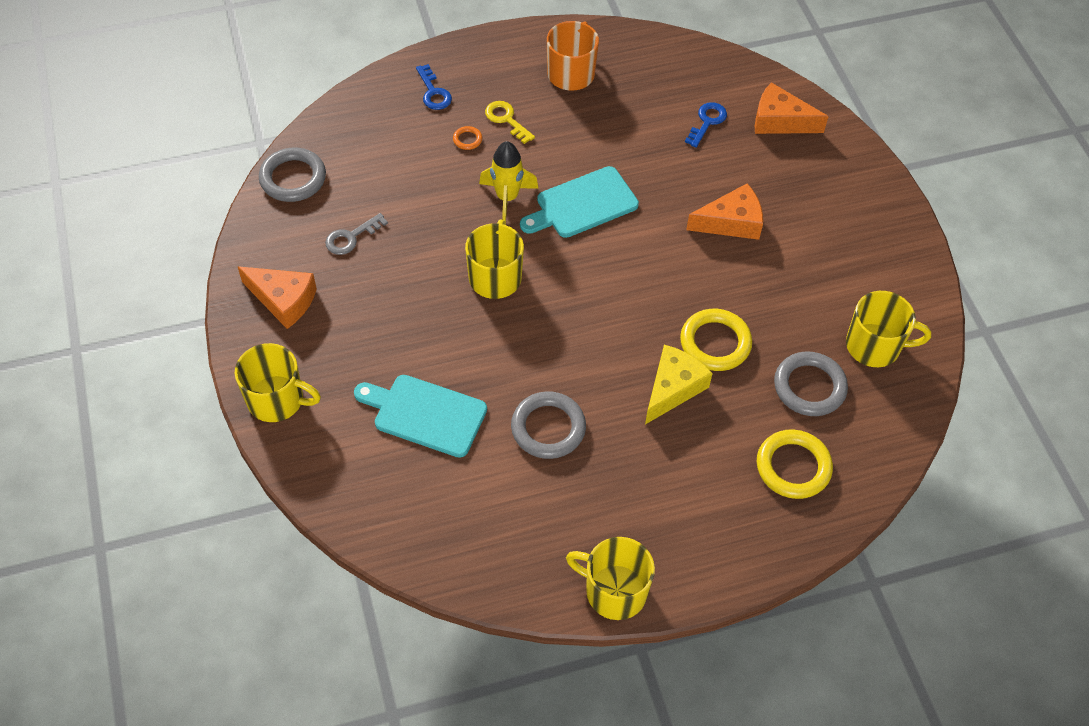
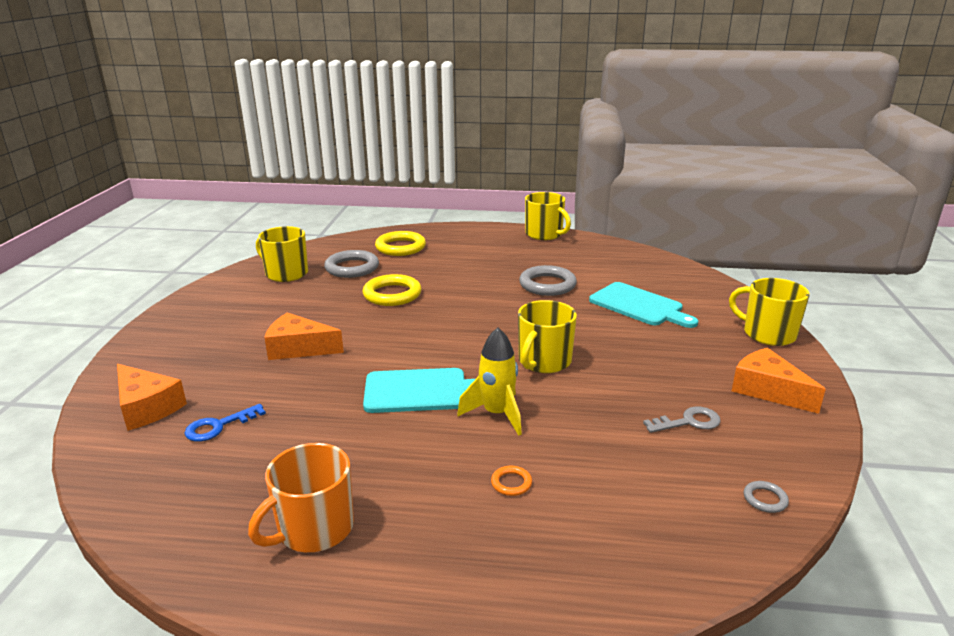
camera: 155 degrees left, 30 degrees down
grey ring [259,148,326,202] -> grey ring [744,481,789,513], size x0.45
blue key [416,64,452,110] -> none
yellow key [485,101,535,144] -> none
yellow cheese [645,345,713,424] -> none

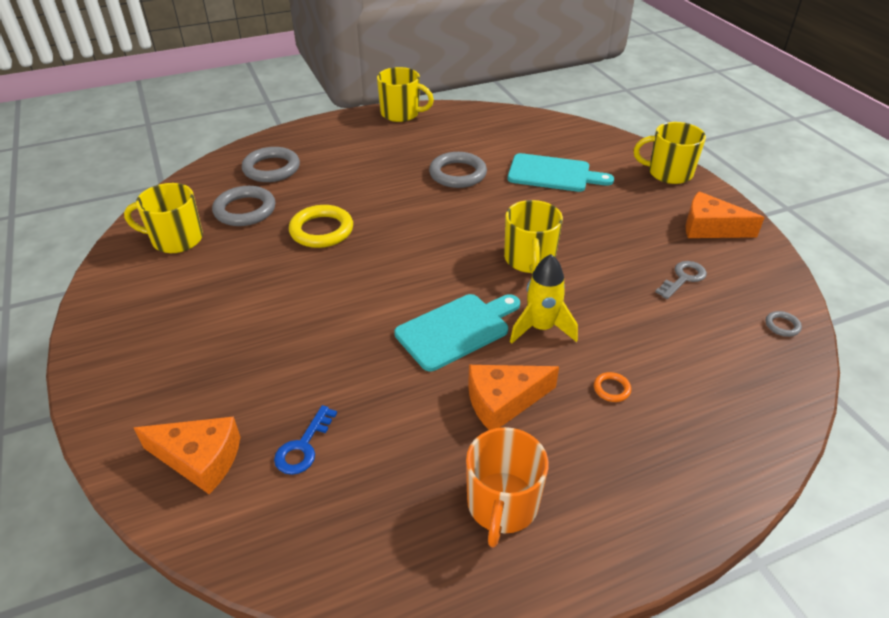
camera: 30 degrees left, 15 degrees up
orange cheese [264,313,344,360] -> orange cheese moved to [468,365,559,430]
yellow ring [375,231,426,256] -> grey ring [242,147,300,182]

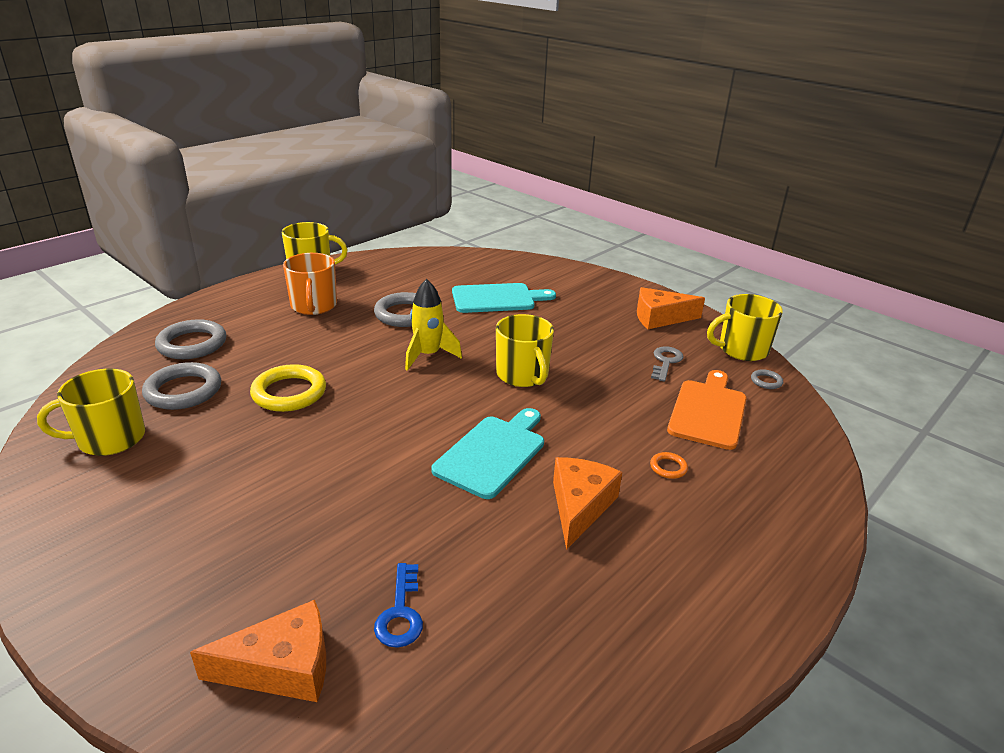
camera: 25 degrees left, 10 degrees down
orange mug [466,427,549,548] -> orange mug moved to [283,253,337,315]
orange cheese [468,365,559,430] -> orange cheese turned 150 degrees clockwise [553,457,622,550]
yellow rocket [510,254,578,344] -> yellow rocket moved to [405,279,462,371]
yellow mug [634,122,706,184] -> yellow mug moved to [707,294,783,361]
none -> orange cutting board [667,370,747,450]

